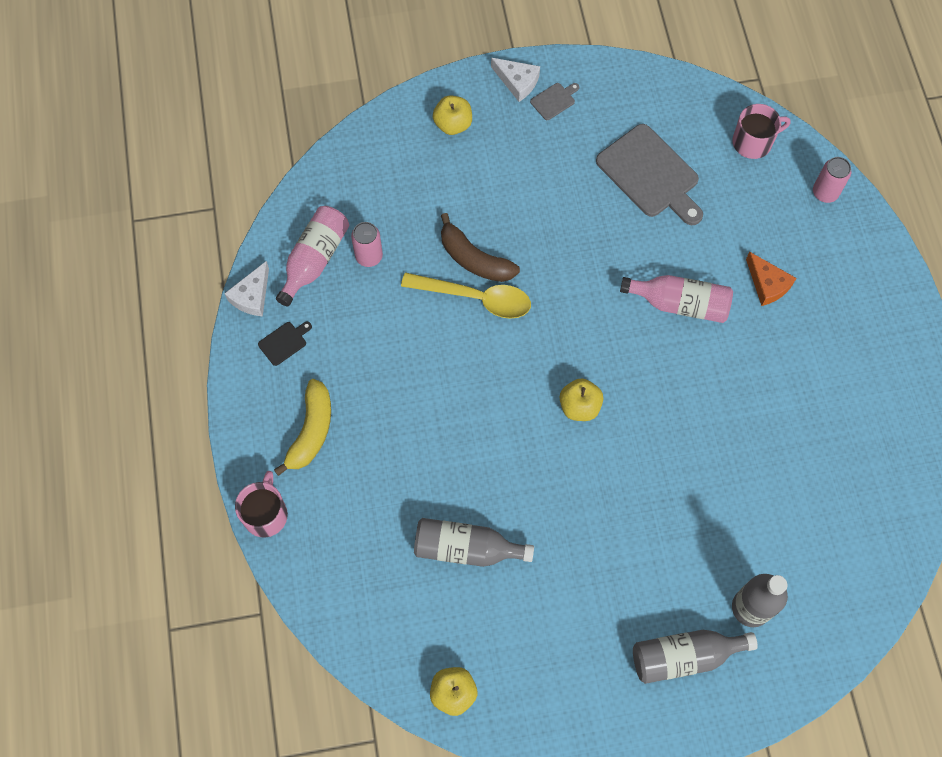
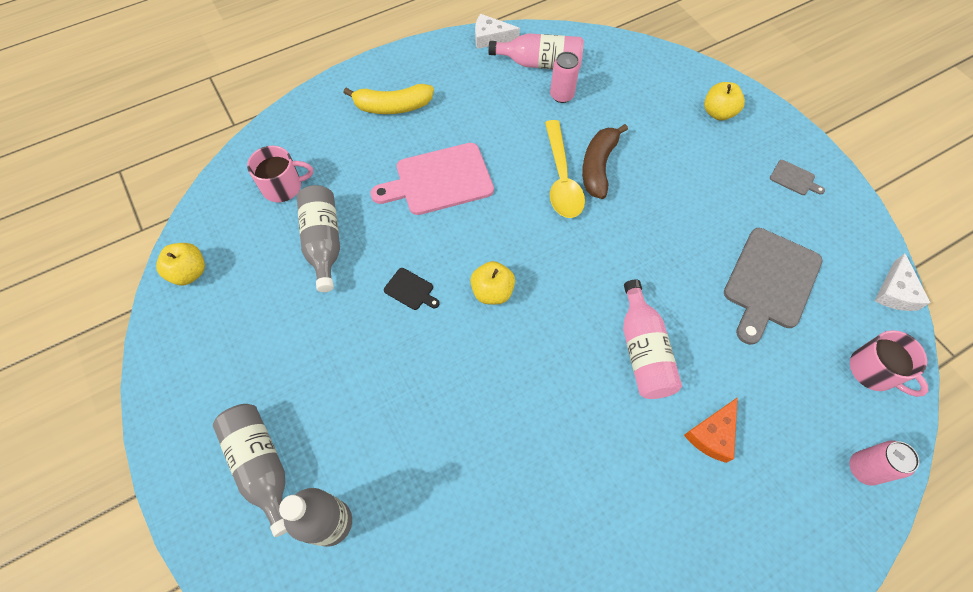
camera: 70 degrees right, 5 degrees down
pink mug [235,471,288,537] -> pink mug moved to [247,146,313,202]
black cutting board [258,322,312,366] -> black cutting board moved to [384,268,440,310]
white cheese [491,58,540,102] -> white cheese moved to [875,253,931,311]
none -> pink cutting board [371,143,494,215]

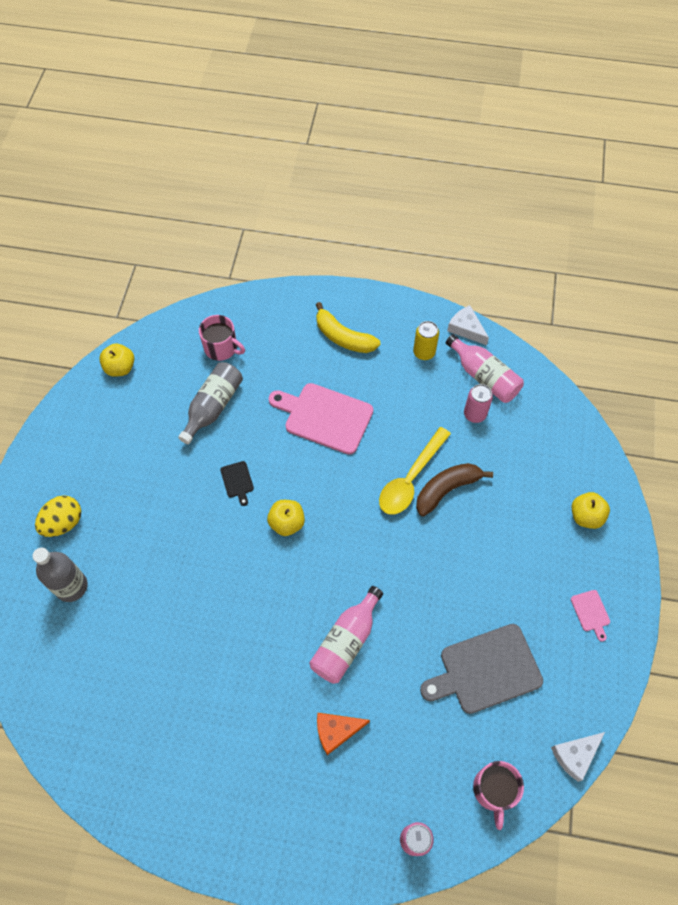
camera: 40 degrees right, 0 degrees up
grey bottle [213,404,287,537] -> yellow egg [35,495,81,537]
grey cutting board [770,160,825,195] -> pink cutting board [571,590,610,642]
none -> yellow can [413,321,439,360]

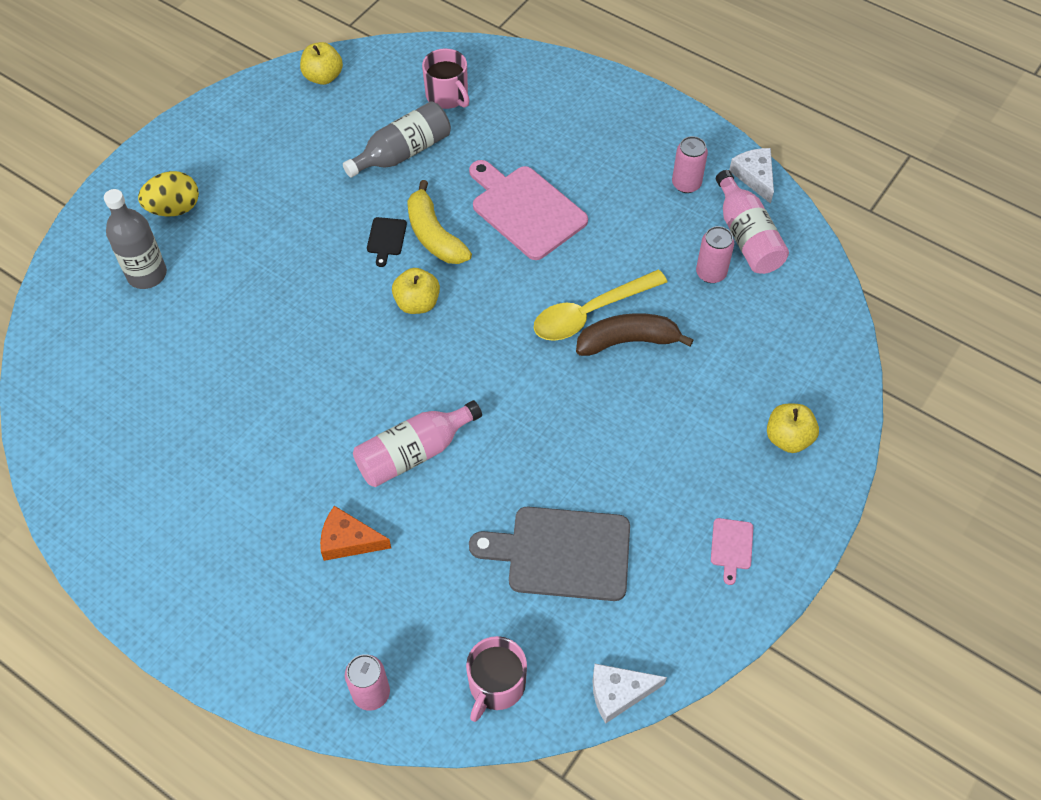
camera: 25 degrees right, 5 degrees down
yellow banana [316,302,380,353] -> yellow banana moved to [407,180,472,264]
yellow can [413,321,439,360] -> pink can [672,136,708,193]

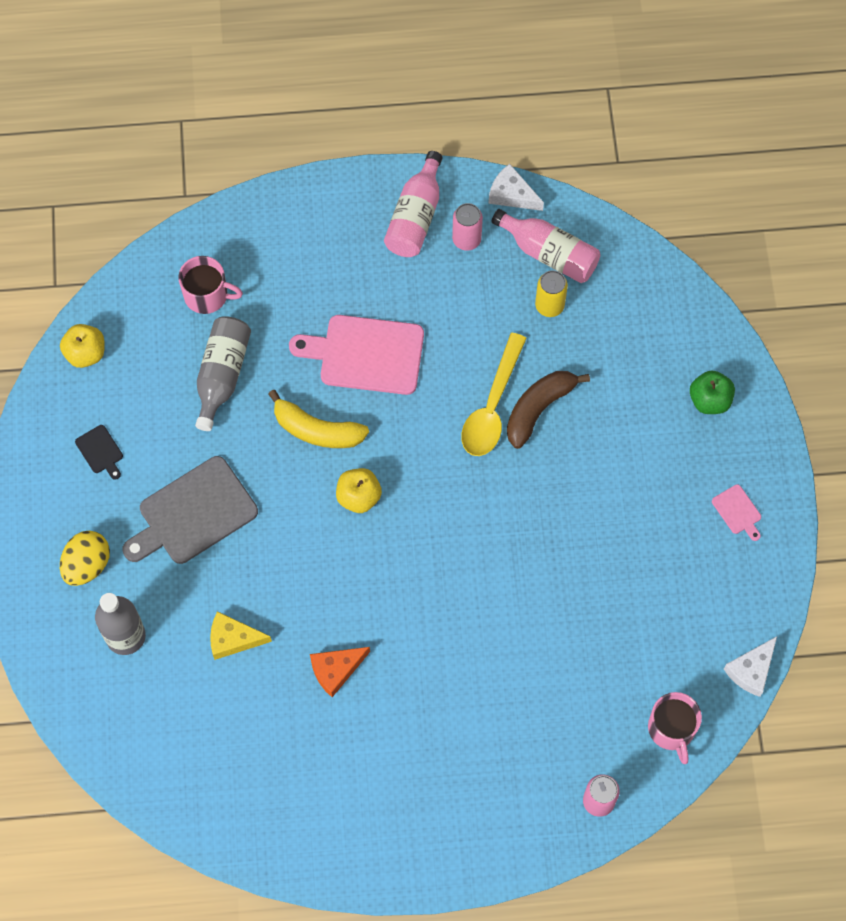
camera: 40 degrees left, 10 degrees up
orange cheese [320,506,391,561] -> orange cheese moved to [310,647,370,697]
pink bottle [353,400,482,487] -> pink bottle moved to [384,151,443,257]
black cutting board [367,217,407,267] -> black cutting board moved to [75,425,123,480]
grey cutting board [469,507,630,601] -> grey cutting board moved to [122,456,258,564]
pink can [696,226,734,283] -> yellow can [535,270,568,317]
yellow apple [767,404,819,453] -> green apple [690,370,735,414]
none -> yellow cheese [210,611,272,660]

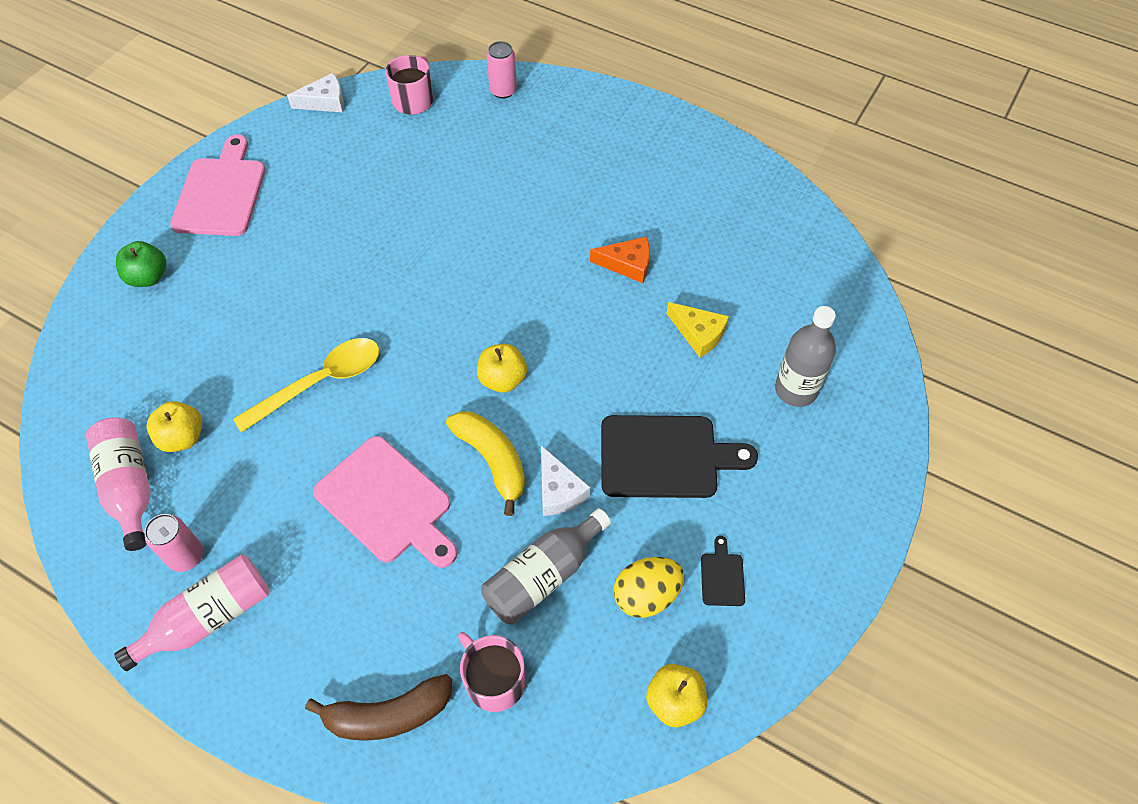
camera: 145 degrees left, 10 degrees down
yellow egg [60,531,110,586] -> yellow egg moved to [614,557,684,618]
grey cutting board [122,456,258,564] -> black cutting board [601,415,758,498]
white cheese [489,164,544,211] -> white cheese moved to [541,445,590,516]
brown banana [507,371,590,449] -> brown banana moved to [305,674,452,741]
yellow can [535,270,568,317] -> yellow apple [147,401,202,452]
pink cutting board [712,484,761,541] -> pink cutting board [170,134,265,236], size x2.28

